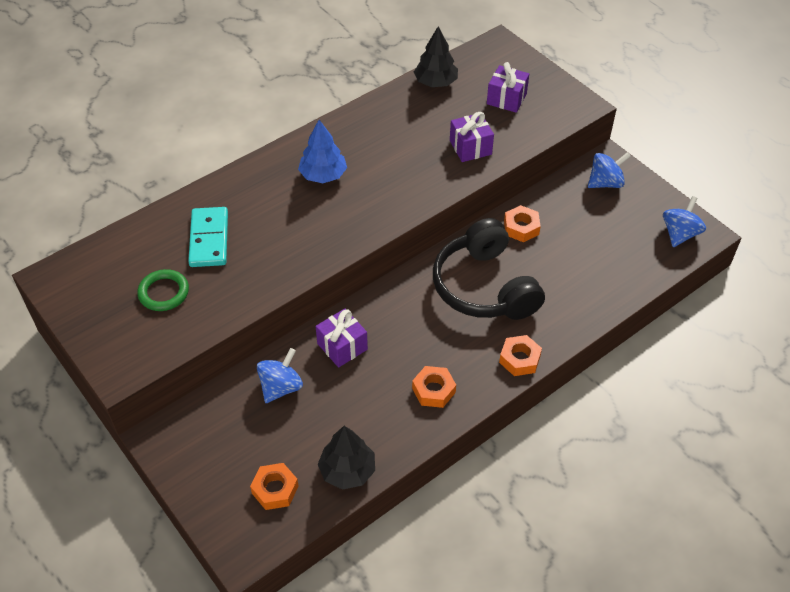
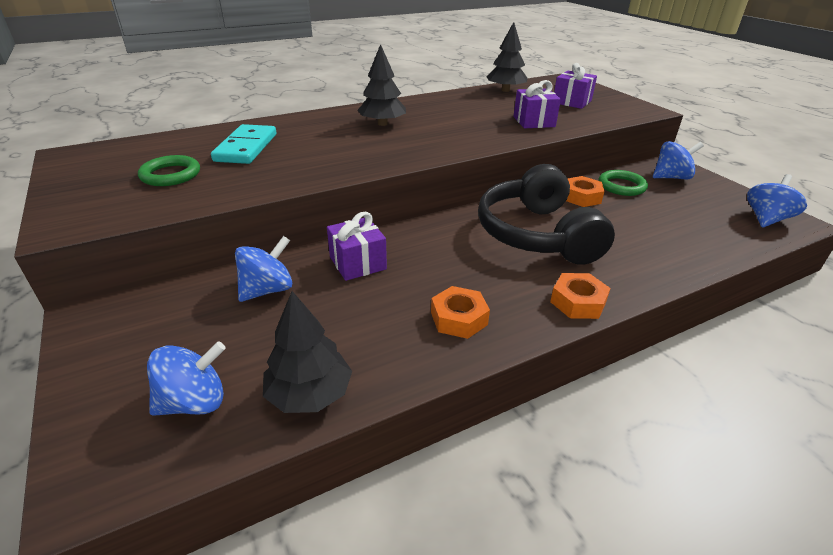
camera: 10 degrees right, 15 degrees down
orange nut [250,463,299,510] -> blue spinning top [147,341,226,416]
blue tree [298,120,347,183] -> black tree [357,44,406,126]
none -> green ring [599,170,648,196]

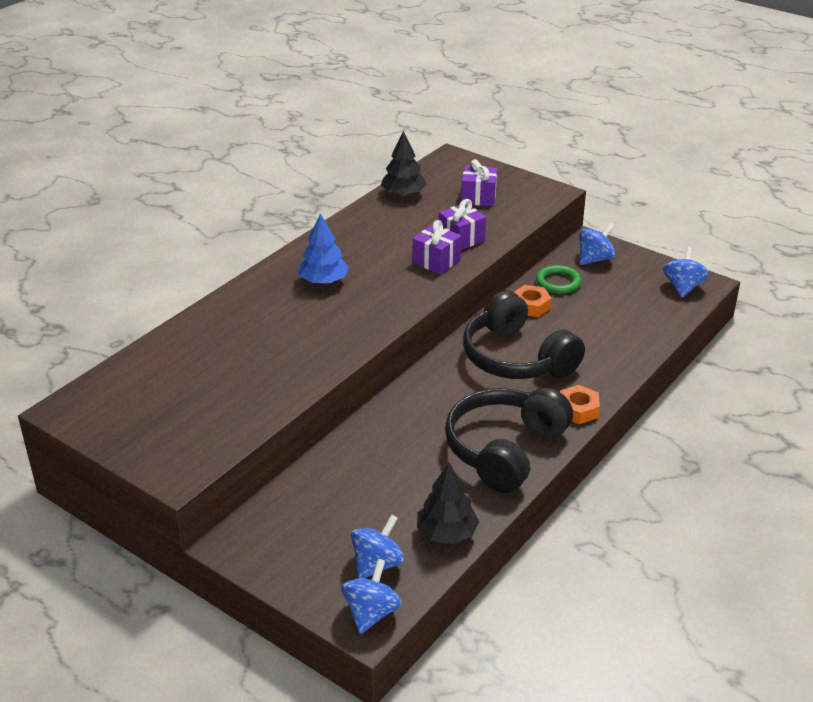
camera: 25 degrees left, 0 degrees up
green ring [138,155,200,186] -> none
turquoise domino [211,124,277,164] -> none
blue spinning top [235,236,292,302] -> blue spinning top moved to [341,559,402,634]
purple gift [327,212,387,281] -> purple gift moved to [413,220,461,274]
black tree [357,44,406,126] -> blue tree [298,214,349,284]
orange nut [431,286,490,339] -> black headphones [445,388,573,493]

